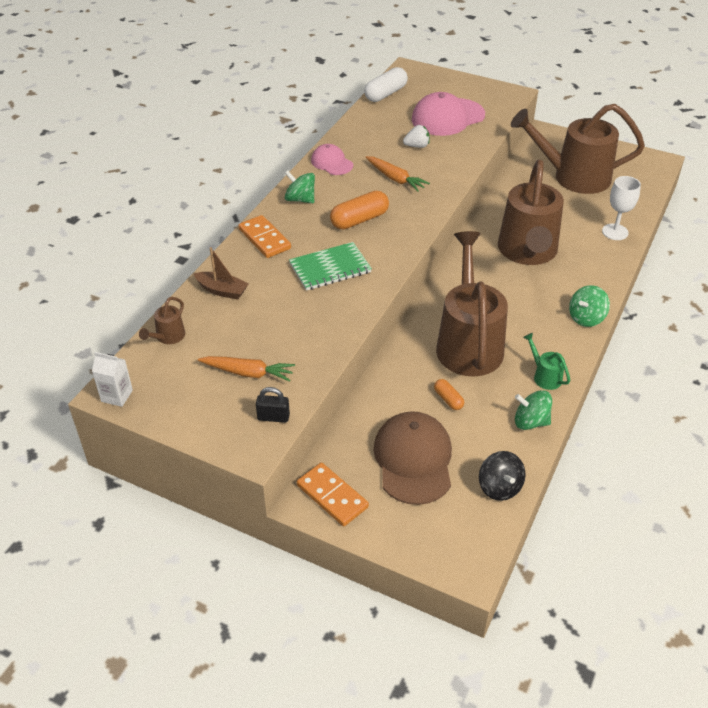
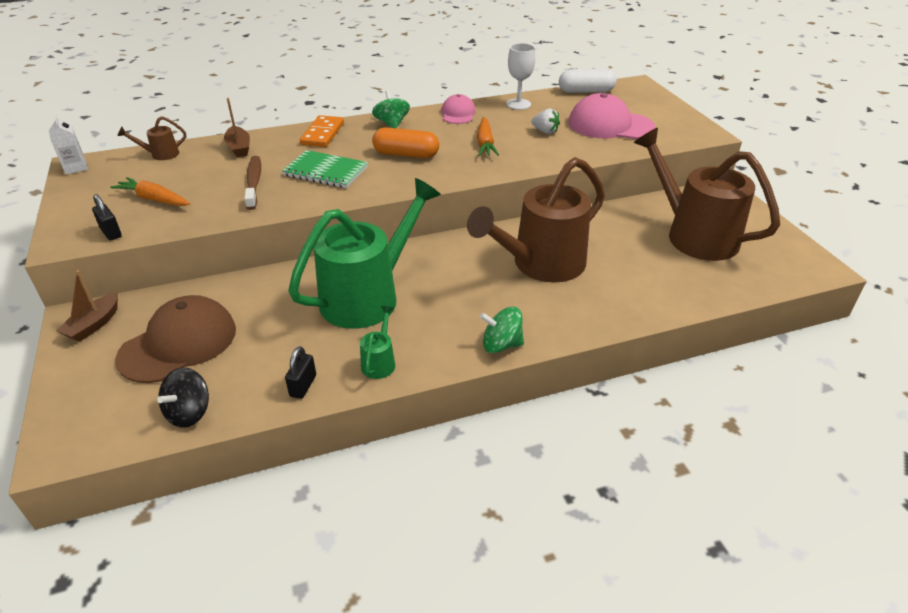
camera: 45 degrees right, 5 degrees down
orange carrot [198,356,295,382] -> orange carrot turned 150 degrees clockwise [110,177,190,206]
orange domino [297,463,369,526] -> brown boat [56,270,118,342]
orange capsule [434,379,464,410] -> none
brown watering can [436,231,508,377] -> green watering can [288,178,441,329]
green spinning top [515,390,552,430] -> black padlock [285,346,316,399]
white goblet [602,176,641,240] -> white goblet moved to [506,43,535,110]
none -> brown toothbrush [244,156,261,210]

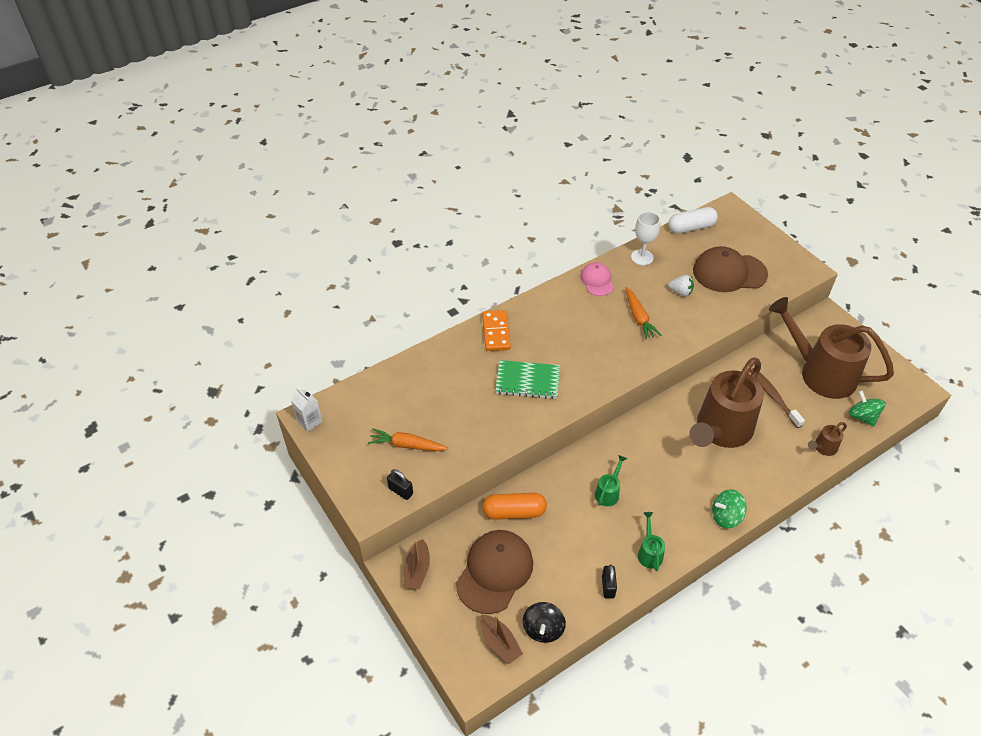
camera: 15 degrees left, 10 degrees up
brown watering can [118,116,186,160] -> brown watering can moved to [808,422,847,456]
brown boat [224,98,250,157] -> brown boat moved to [480,614,523,664]
brown toothbrush [244,156,261,210] -> brown toothbrush moved to [750,368,805,428]
green watering can [288,178,441,329] -> green watering can [595,455,627,506], size x0.40
green spinning top [372,90,410,128] -> green spinning top moved to [849,390,886,427]
orange capsule [372,127,439,158] -> orange capsule moved to [482,493,547,520]
pink cap [568,93,656,139] -> brown cap [693,246,768,292]

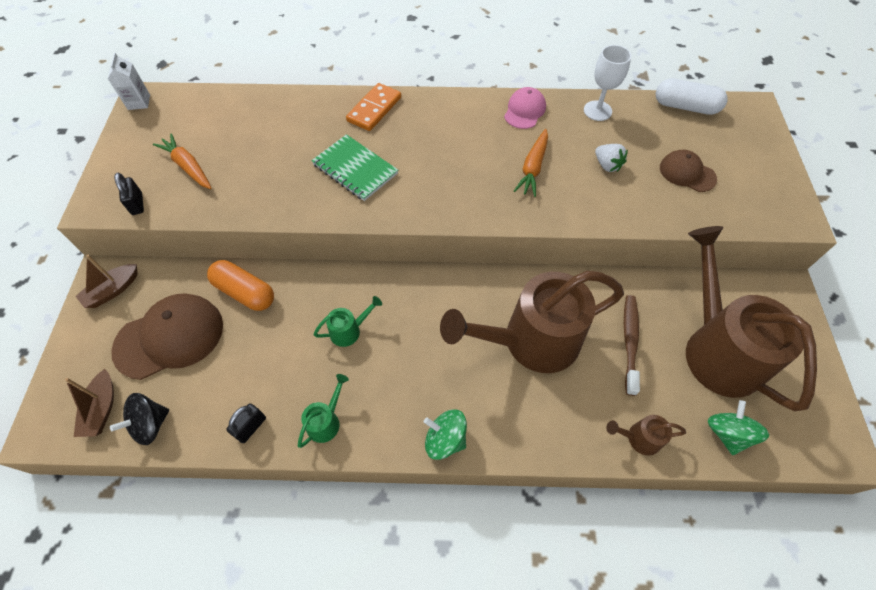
camera: 35 degrees right, 10 degrees up
brown cap [693,246,768,292] -> brown cap [660,150,717,192], size x0.57

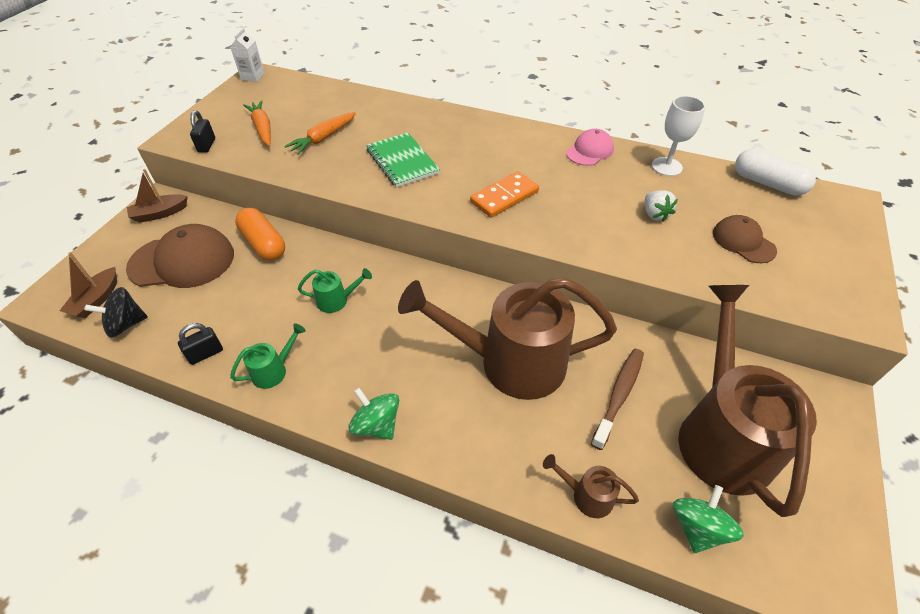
camera: 20 degrees right, 10 degrees down
orange domino [346,83,401,131] -> orange domino moved to [470,171,539,218]
orange carrot [514,129,548,197] -> orange carrot moved to [284,112,356,155]

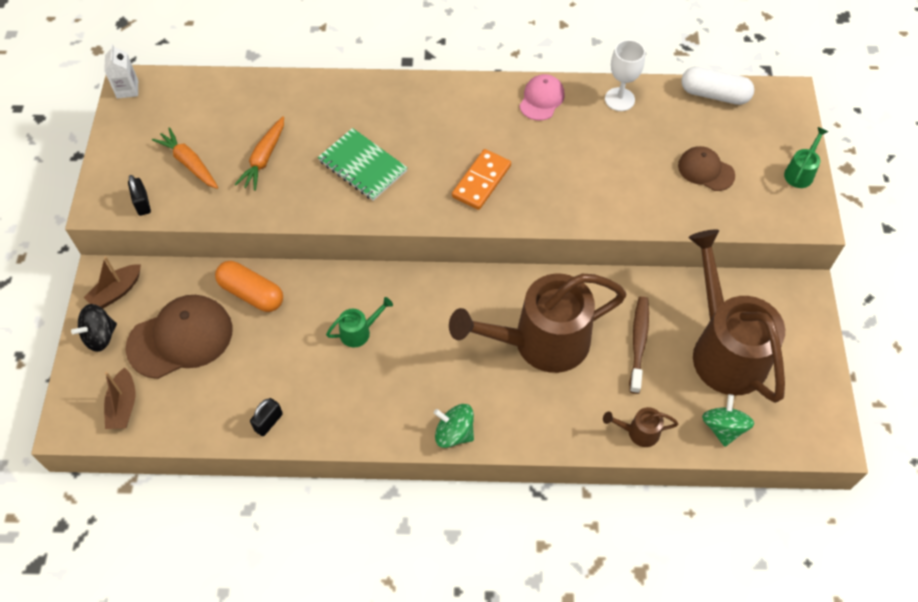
camera: 20 degrees left, 10 degrees up
black spinning top [84,287,147,338] -> black spinning top moved to [71,304,117,352]
green watering can [230,323,306,389] -> green watering can moved to [784,127,829,188]
white strawberry [645,190,678,222] -> none

